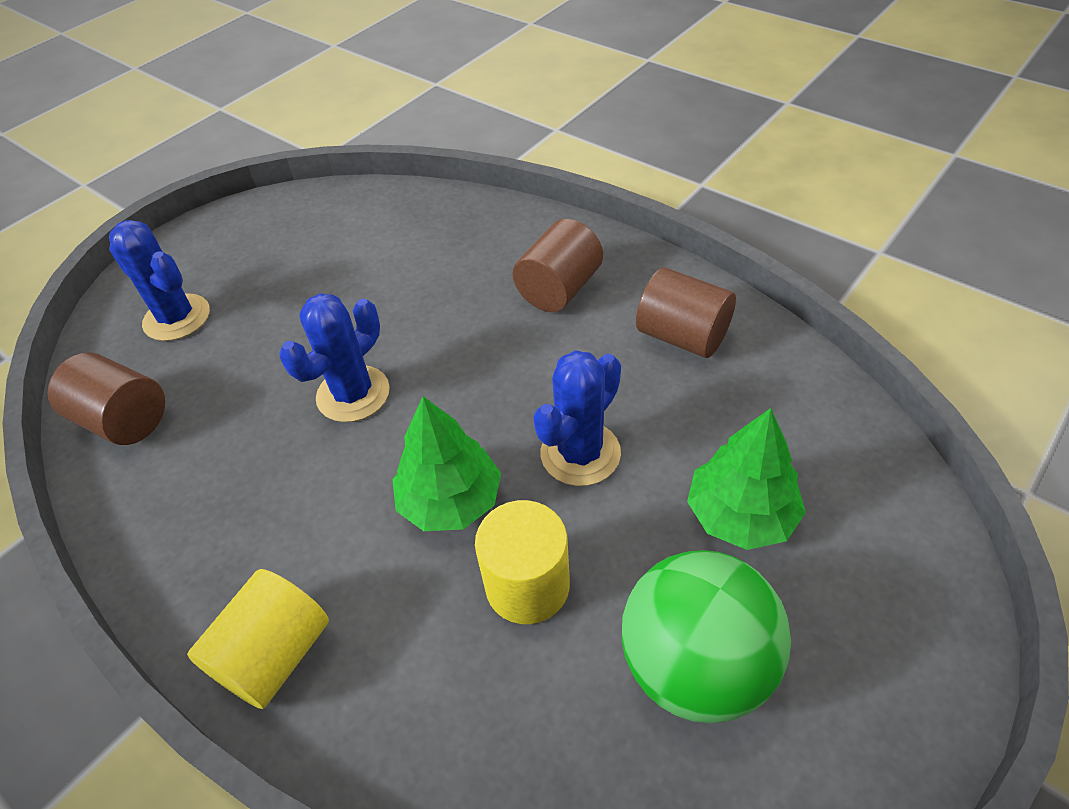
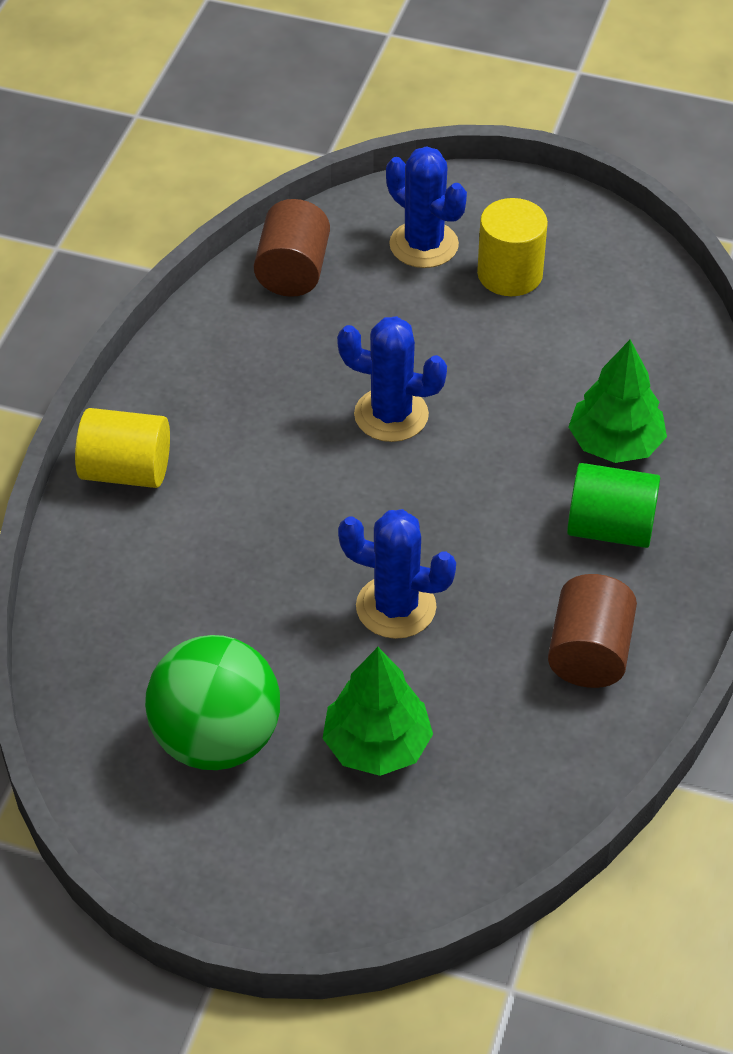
camera: 65 degrees right, 0 degrees up
blue cactus [109,220,210,341] -> blue cactus turned 60 degrees counterclockwise [386,146,467,268]
green tree [392,396,501,531] -> green tree moved to [568,340,667,463]
yellow cylinder [475,500,570,624] -> yellow cylinder moved to [477,198,548,296]
brown cylinder [512,219,603,312] -> green cylinder [567,463,660,548]

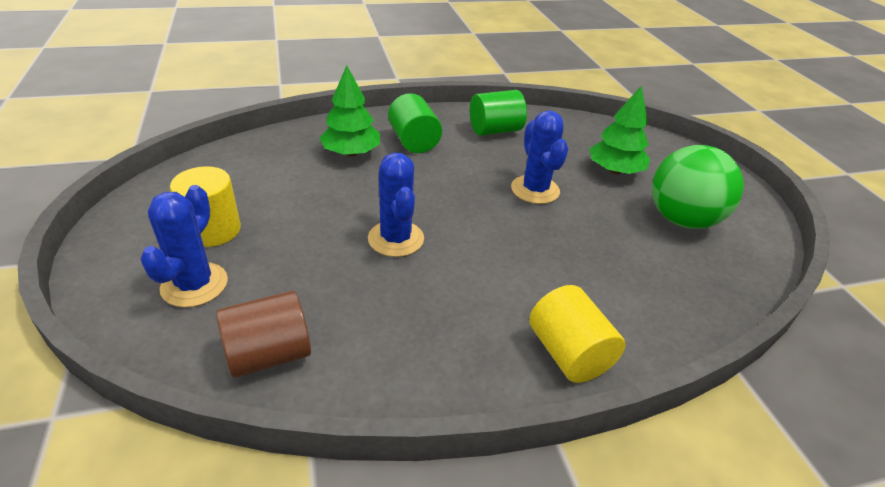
camera: 125 degrees left, 10 degrees down
brown cylinder [548,574,637,688] -> green cylinder [470,90,527,136]

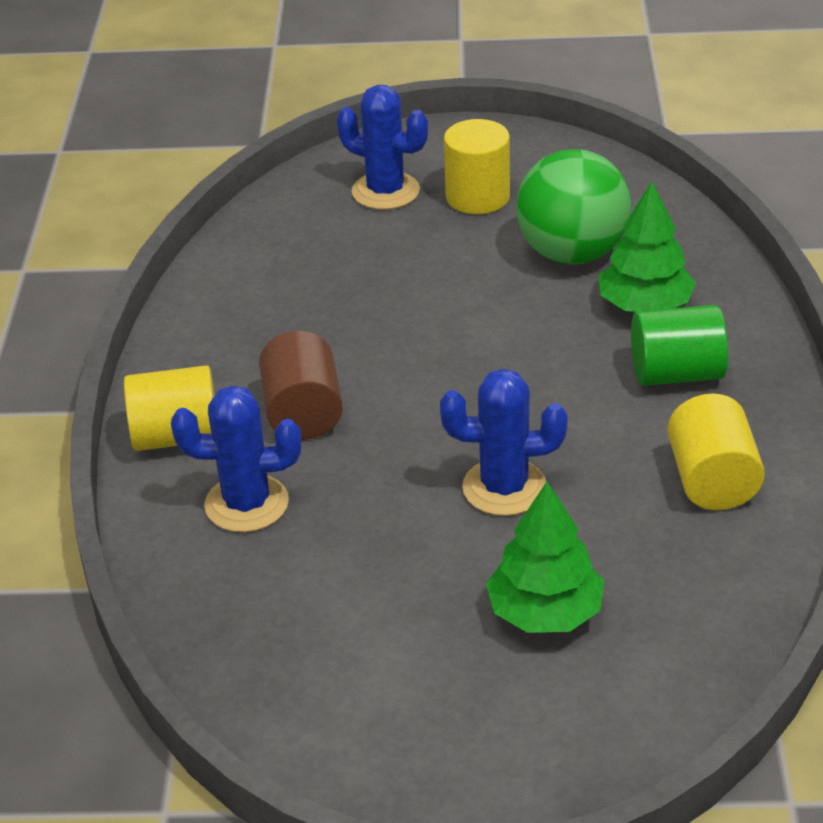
camera: 110 degrees right, 0 degrees up
brown cylinder [216,291,311,378] -> brown cylinder moved to [259,331,343,440]
blue cactus [368,152,424,257] -> blue cactus moved to [171,385,301,532]
green cylinder [470,90,527,136] -> yellow cylinder [667,393,765,510]
green ball [652,145,744,229] -> green ball moved to [516,149,631,264]

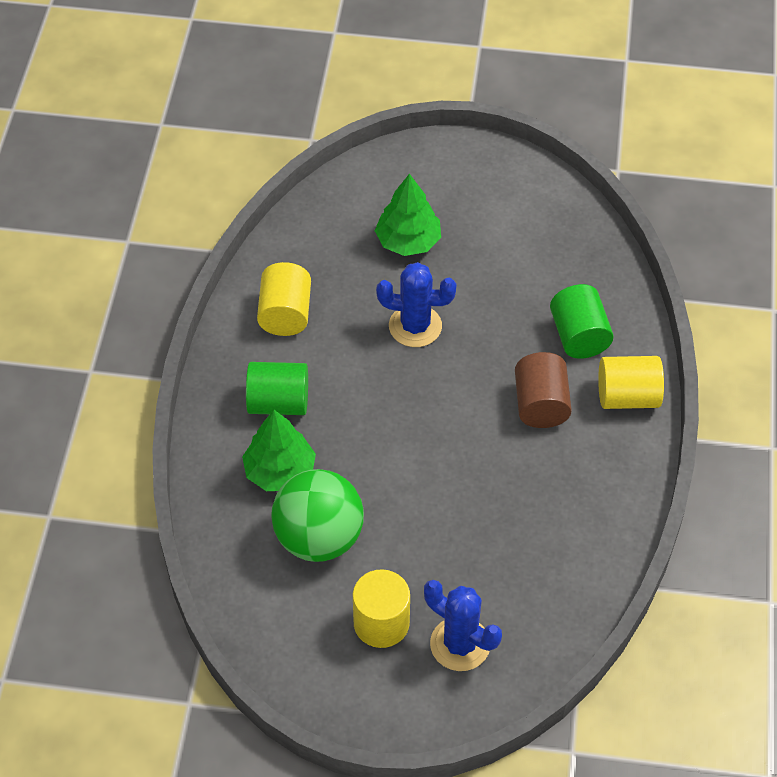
camera: 175 degrees left, 15 degrees up
blue cactus [171,385,301,532] -> green cylinder [550,284,614,359]

